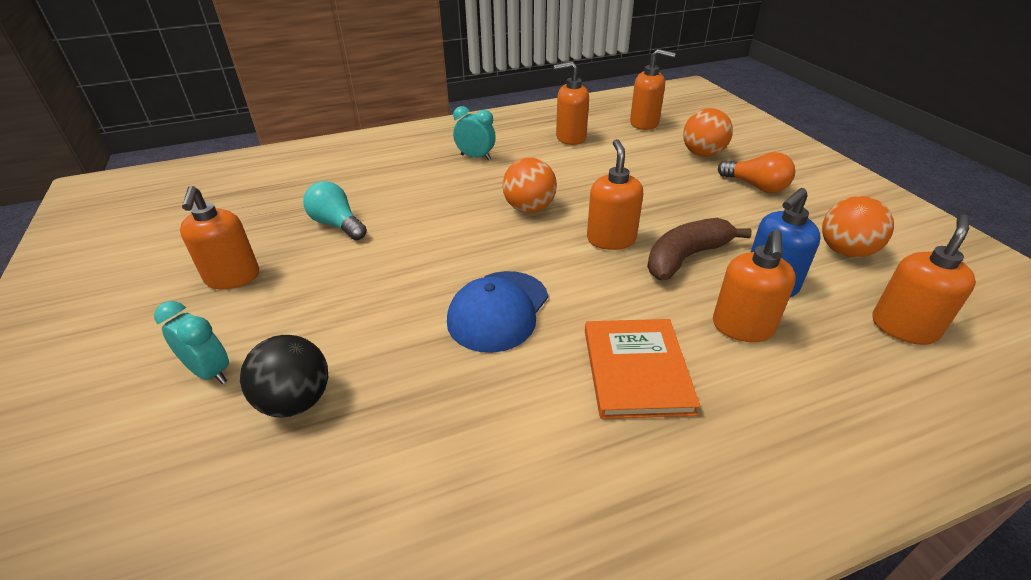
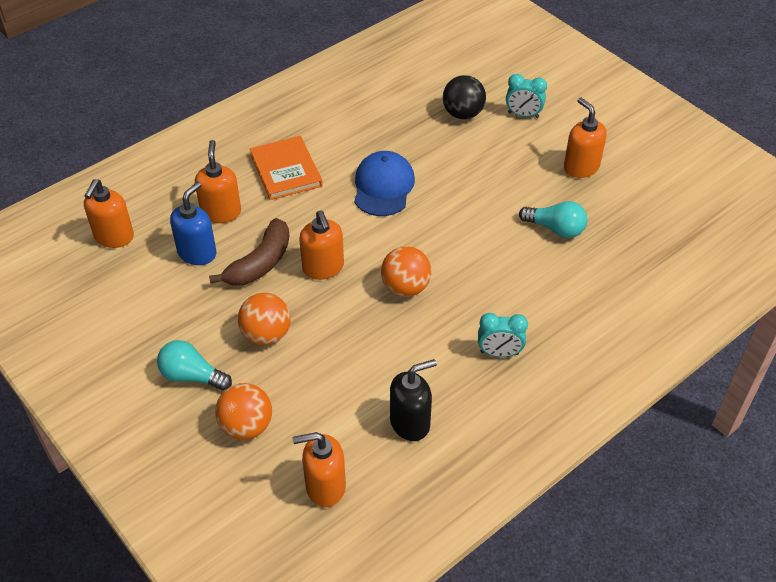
camera: 160 degrees right, 10 degrees up
orange soap dispenser [553,61,589,145] -> black soap dispenser [390,359,437,441]
orange light bulb [718,152,795,193] -> turquoise light bulb [157,340,232,391]
orange ball [822,196,894,258] -> orange ball moved to [238,293,291,345]

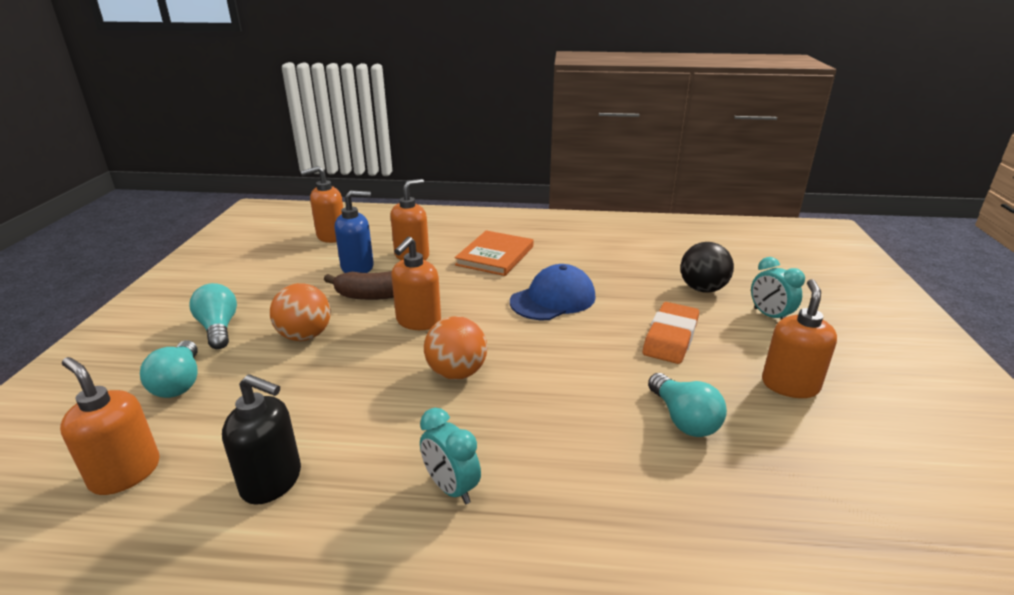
camera: 45 degrees right, 20 degrees down
orange ball [215,383,272,440] -> turquoise light bulb [140,340,198,398]
none -> orange eraser [643,302,699,364]

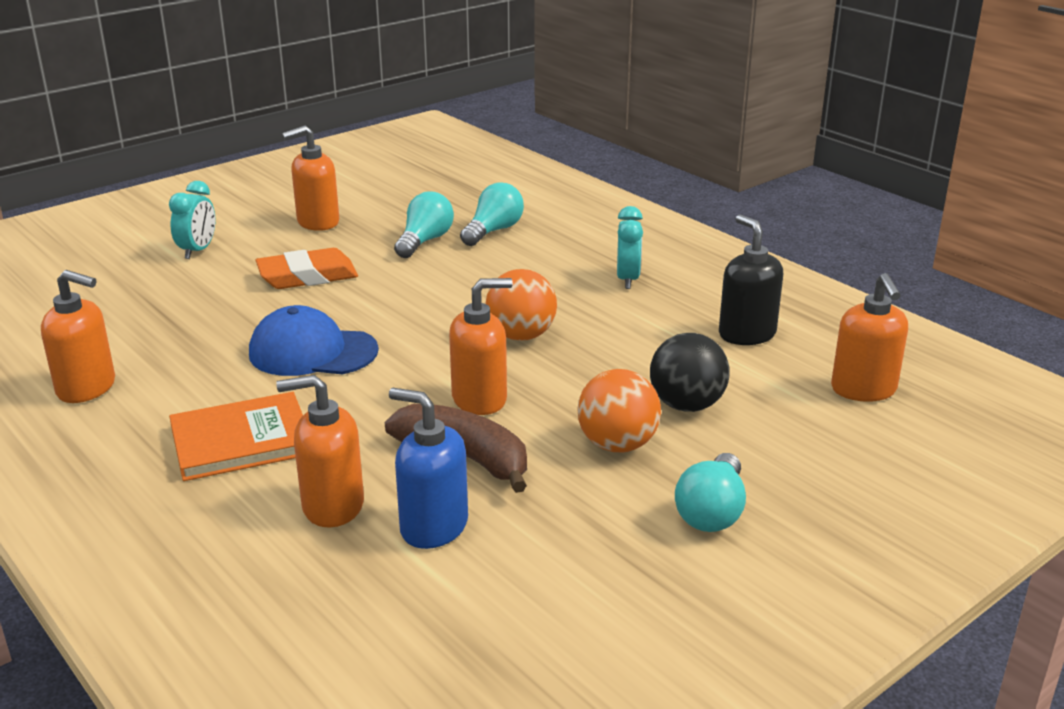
camera: 135 degrees left, 0 degrees up
turquoise light bulb [140,340,198,398] -> turquoise light bulb moved to [460,182,524,246]
orange soap dispenser [300,166,343,243] -> orange soap dispenser moved to [41,270,115,403]
black ball [680,242,734,293] -> black ball moved to [650,333,730,412]

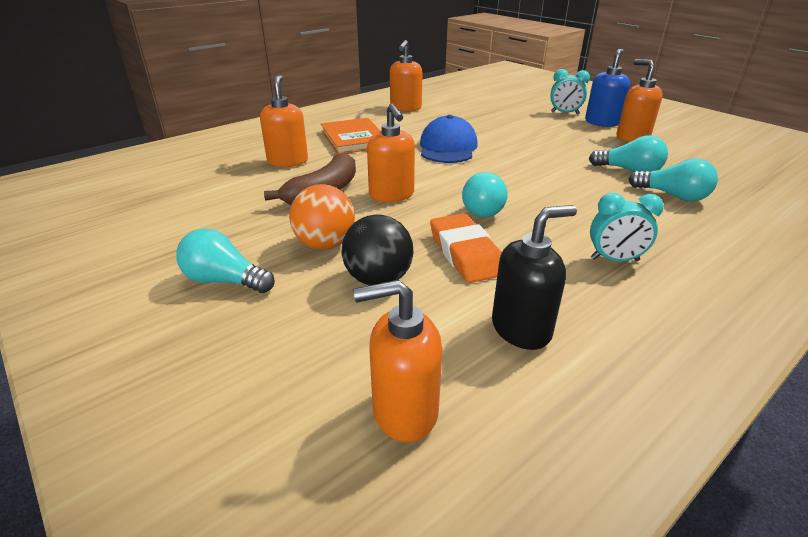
camera: 90 degrees right, 5 degrees up
orange eraser [256,248,358,289] -> orange eraser moved to [430,213,502,283]
blue soap dispenser [389,388,468,549] -> blue soap dispenser moved to [585,49,630,127]
orange ball [486,269,557,341] -> turquoise light bulb [462,172,508,217]

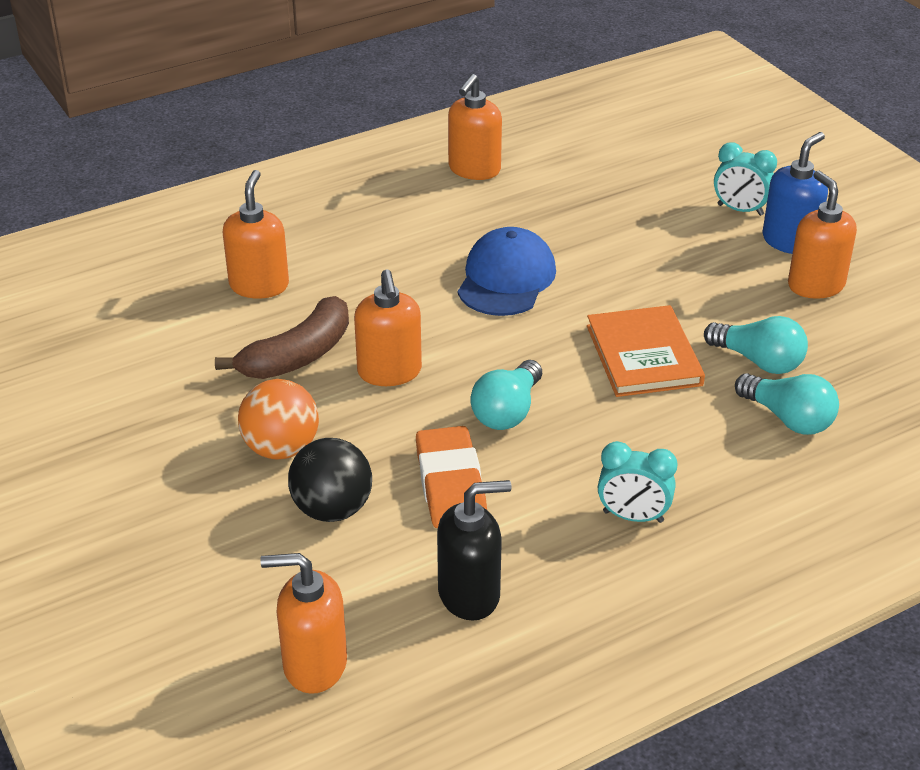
camera: 10 degrees right, 5 degrees up
turquoise light bulb [176,228,275,293] -> none
orange book [321,118,381,154] -> orange book moved to [587,305,705,397]

